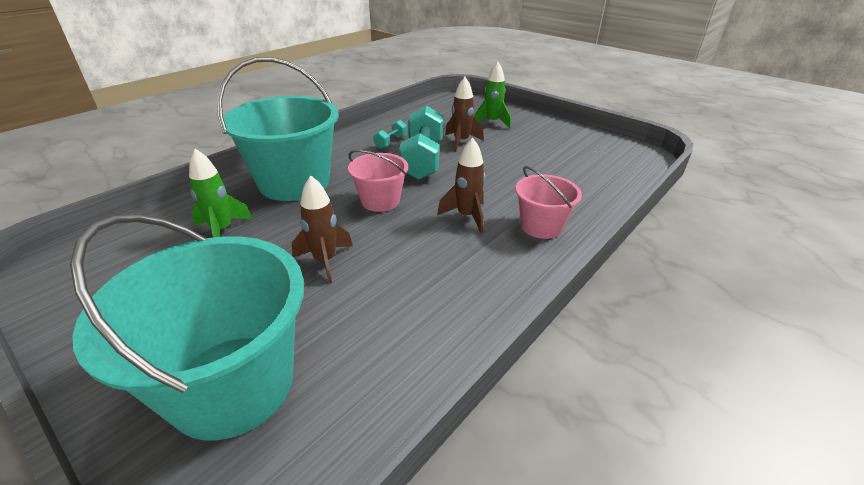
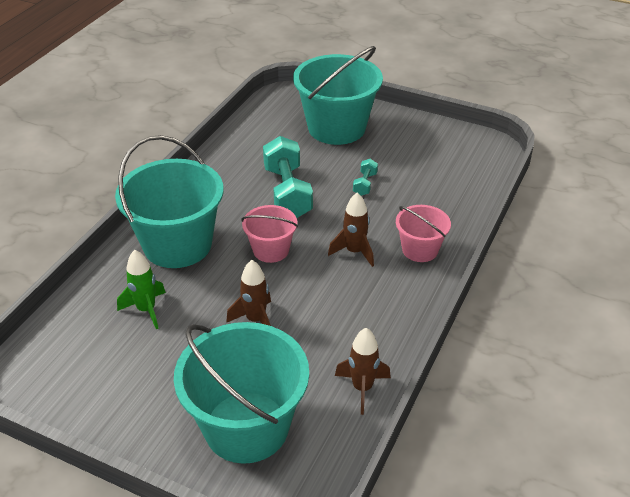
camera: 15 degrees left, 5 degrees up
turquoise dumbbell [373,120,407,149] -> turquoise dumbbell moved to [353,159,378,196]
brown rocket [445,77,484,152] -> brown rocket moved to [335,328,391,415]
green rocket [474,62,511,128] -> turquoise bucket [293,46,383,145]

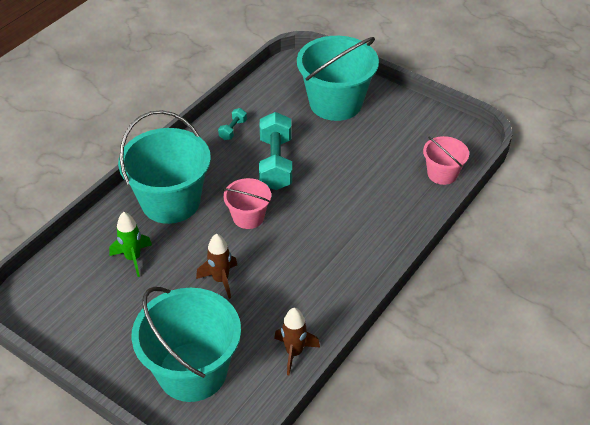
camera: 10 degrees right, 5 degrees up
brown rocket [328,192,374,267] -> none
turquoise dumbbell [353,159,378,196] -> turquoise dumbbell moved to [218,108,247,140]
pink bucket [396,205,451,262] -> pink bucket moved to [423,136,469,185]

